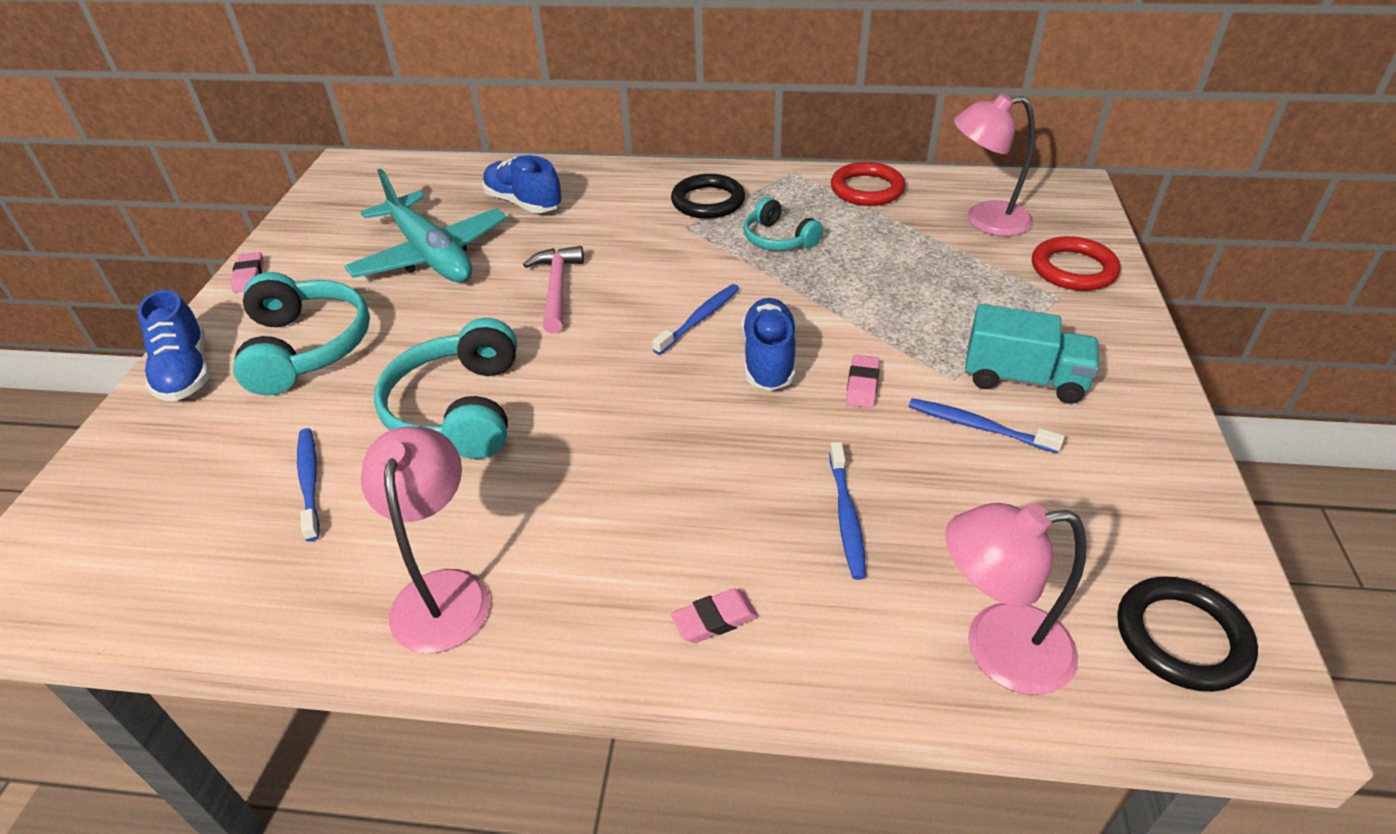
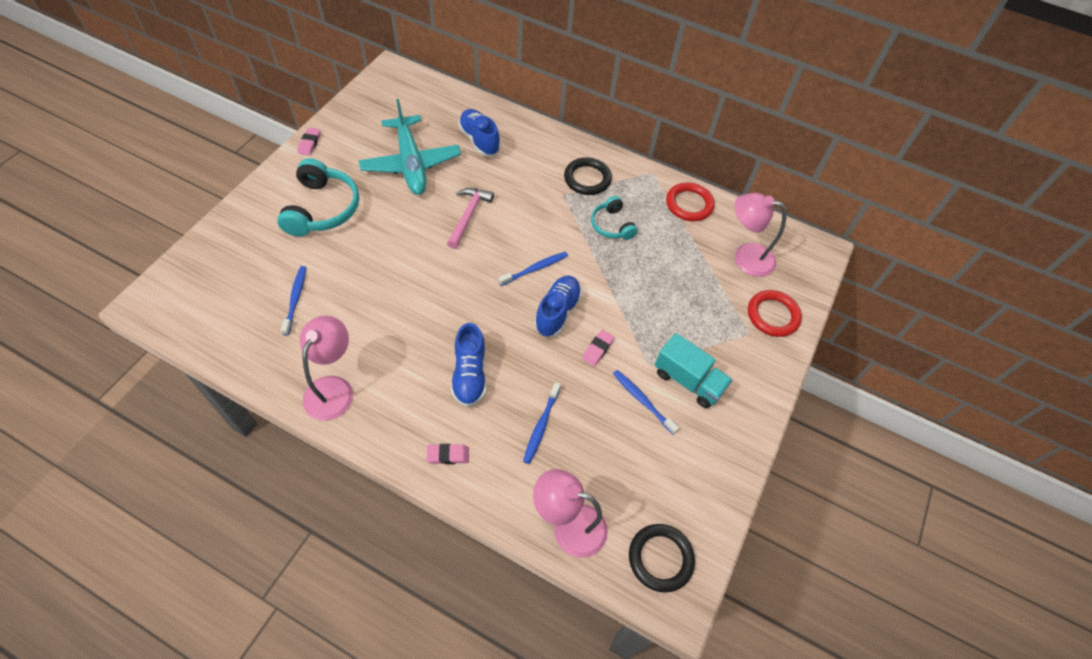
camera: 15 degrees right, 15 degrees up
blue shoe [137,290,210,401] -> blue shoe moved to [451,323,487,407]
turquoise headphones [374,318,517,459] -> none

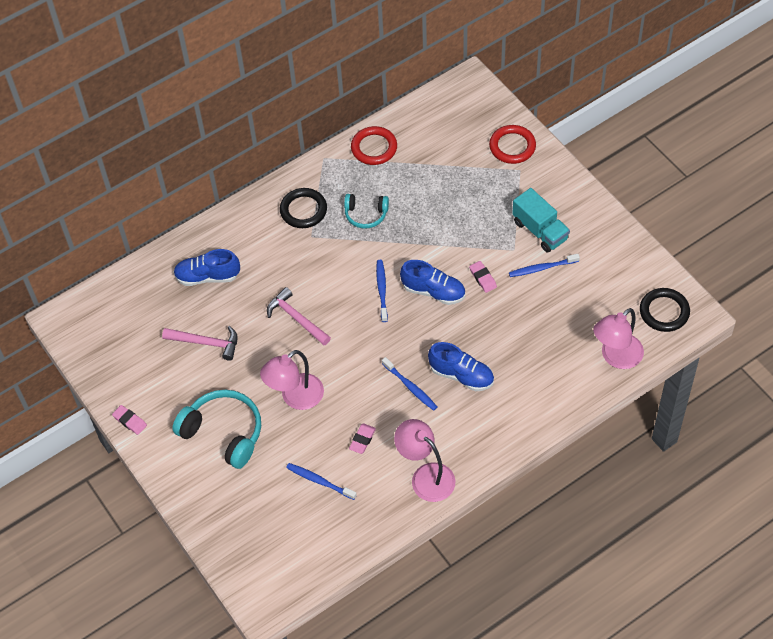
camera: 55 degrees left, 0 degrees up
turquoise plane [358,99,461,195] -> pink hammer [162,326,238,361]
pink eraser [426,444,469,464] -> pink eraser moved to [349,424,376,454]
blue toothbrush [523,382,561,464] -> blue toothbrush moved to [382,357,437,411]
blue shoe [534,276,582,336] -> blue shoe turned 150 degrees clockwise [400,260,465,305]
turquoise truck [655,333,732,408] -> turquoise truck turned 75 degrees clockwise [512,188,570,253]
pink lamp [734,193,786,277] -> pink lamp moved to [260,350,324,410]

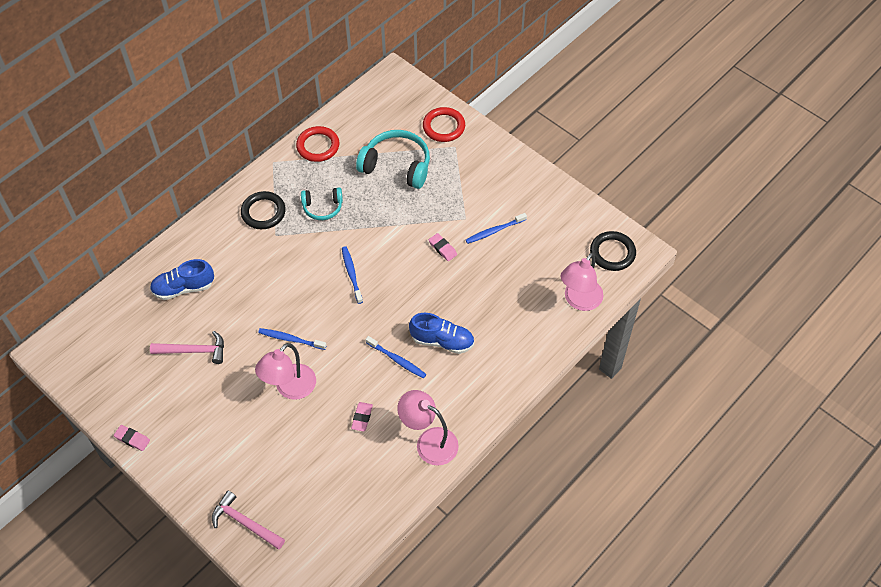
camera: 15 degrees left, 0 degrees up
turquoise headphones [172,390,261,469] -> turquoise headphones moved to [356,130,430,189]
pink hammer [267,287,331,345] -> pink hammer moved to [212,491,285,549]
blue toothbrush [286,463,357,500] -> blue toothbrush moved to [258,328,327,350]
blue shoe [400,260,465,305] -> none
turquoise truck [512,188,570,253] -> none

